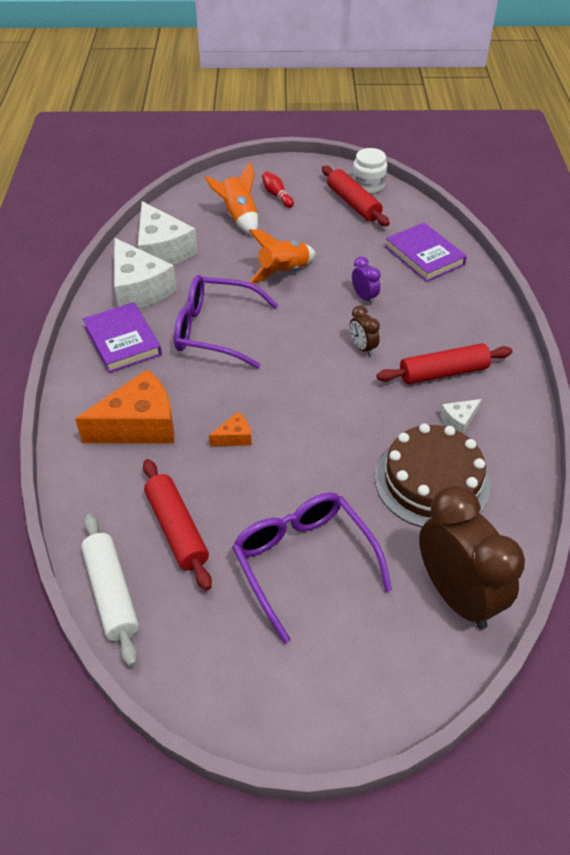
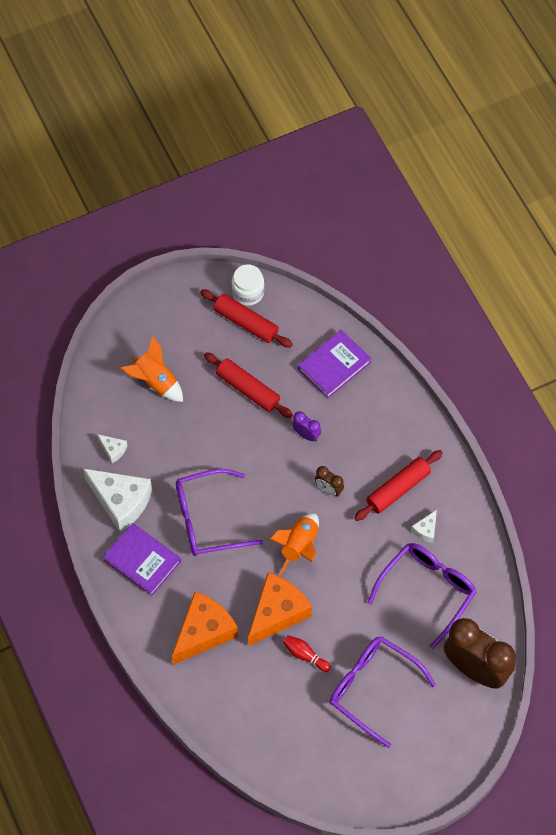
camera: 25 degrees left, 15 degrees up
white rolling pin [81,514,139,667] -> none
white cheese [138,201,198,265] -> white cheese [97,434,127,463], size x0.45
red rolling pin [143,459,212,591] -> red rolling pin moved to [204,352,293,418]
orange cheese [209,412,252,446] -> orange cheese [248,572,312,646], size x2.21
orange rocket [249,229,316,283] -> orange rocket moved to [269,513,319,575]
red bowling pin [262,171,294,208] -> red bowling pin moved to [283,636,331,672]
brown cake [375,423,490,527] -> purple glasses [368,543,476,649]
purple book [385,223,467,282] -> purple book turned 75 degrees counterclockwise [298,330,371,398]

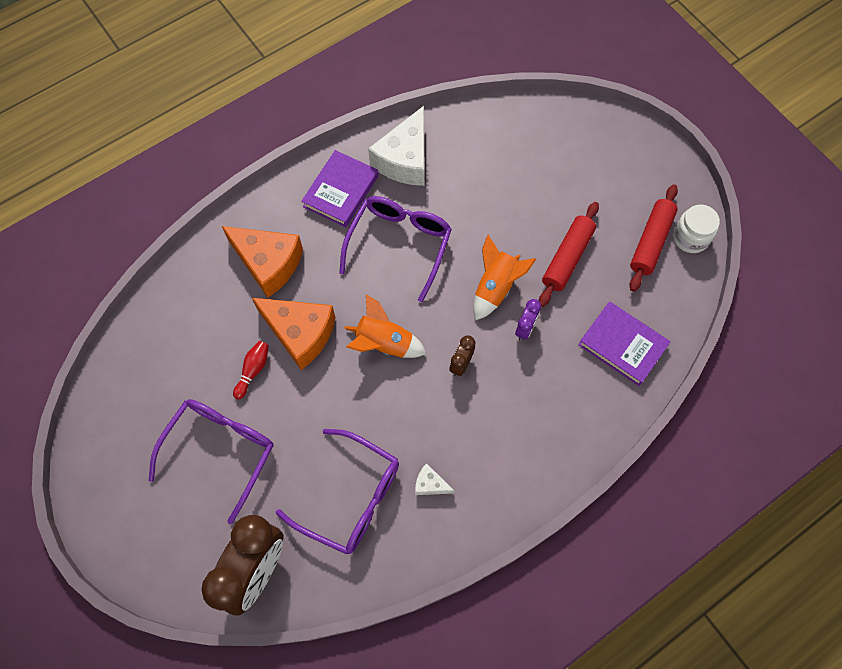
camera: 80 degrees right, 5 degrees up
white cheese [97,434,127,463] -> none
orange rocket [121,336,183,402] -> orange rocket moved to [473,235,536,320]
purple glasses [176,469,263,556] -> purple glasses turned 45 degrees clockwise [339,196,452,302]
red rolling pin [354,450,443,521] -> none

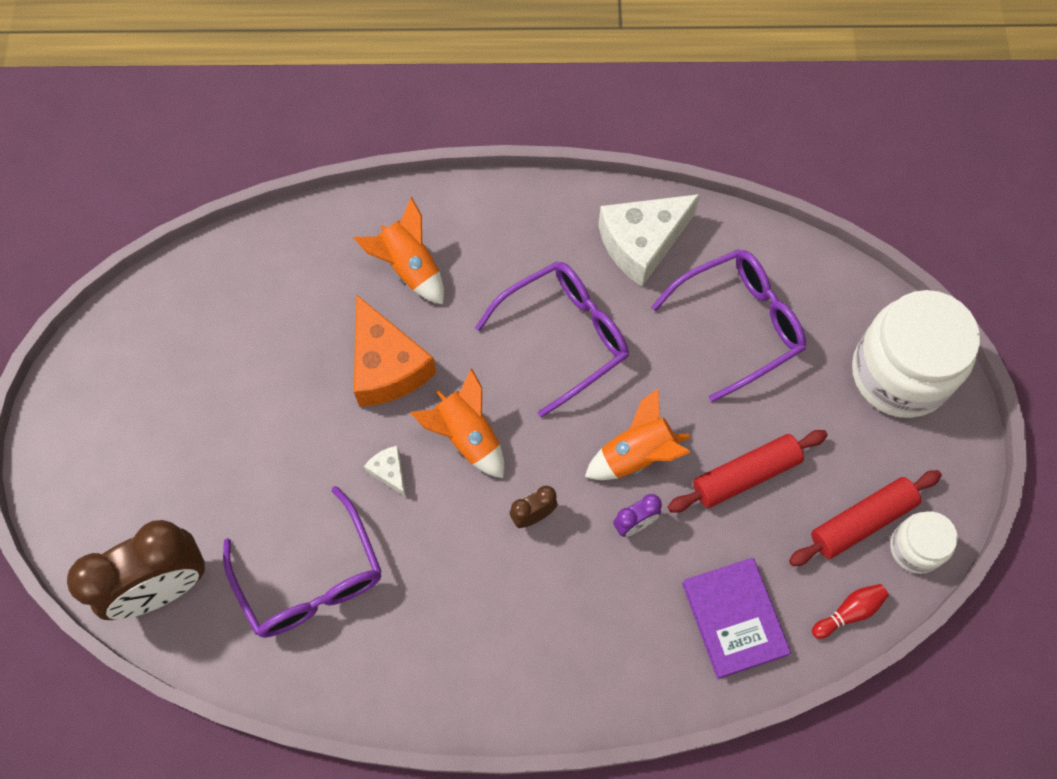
camera: 35 degrees right, 0 degrees up
purple glasses [149,399,274,524] -> purple glasses moved to [651,249,806,402]
orange cheese [222,226,303,298] -> orange rocket [354,197,444,304]
red bowling pin [233,341,269,399] -> red bowling pin moved to [812,584,889,639]
purple book [301,150,379,227] -> none
white cheese [415,463,454,495] -> white cheese moved to [364,446,406,497]
none -> white jar [852,290,980,418]

